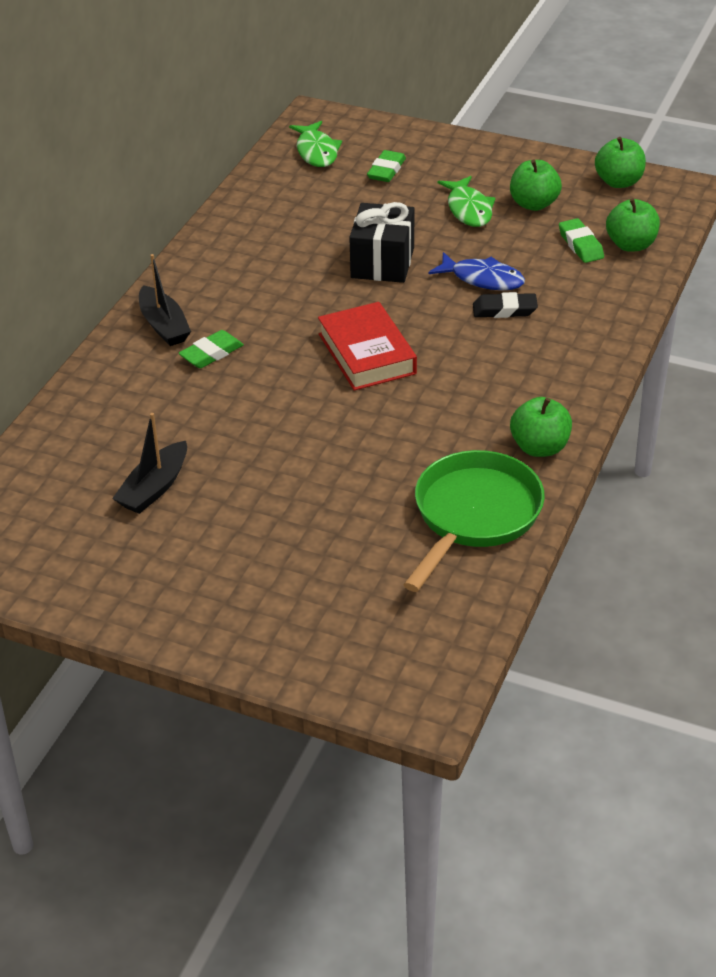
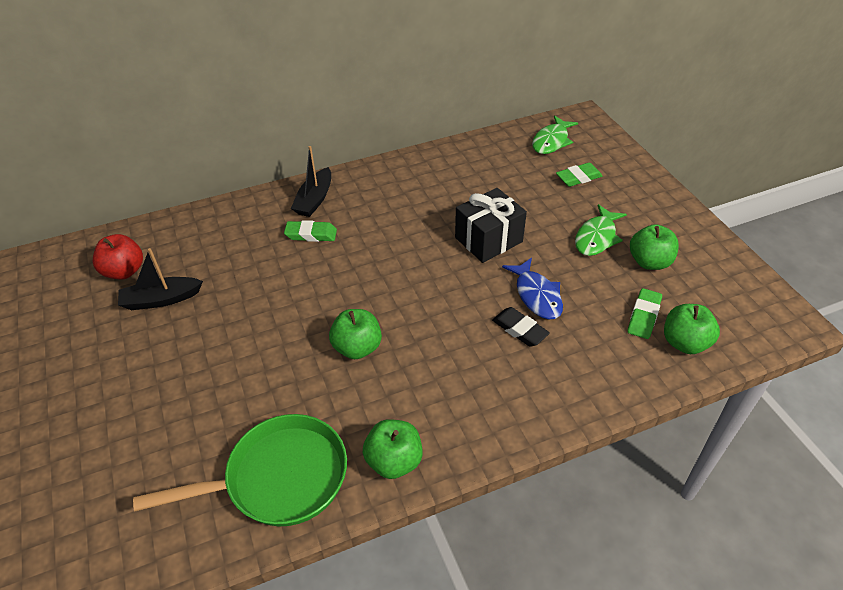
camera: 45 degrees right, 5 degrees up
red book [318,302,417,391] -> none
green apple [595,137,646,188] -> green apple moved to [329,309,382,359]
none -> red apple [93,234,143,280]

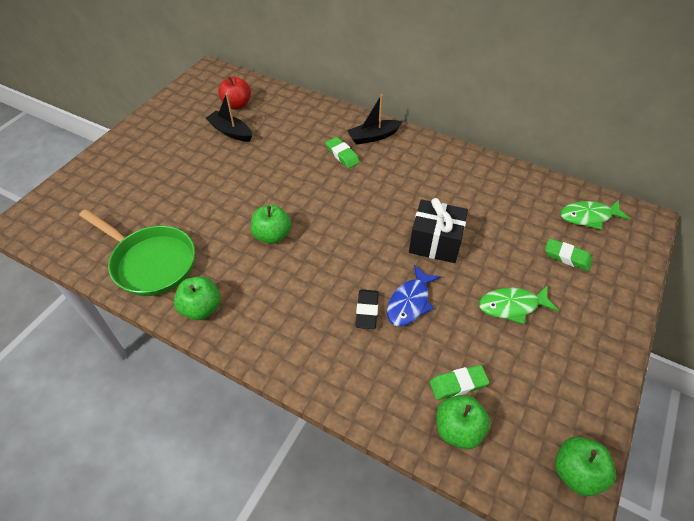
camera: 50 degrees right, 5 degrees up
green apple [630,224,679,270] -> green apple moved to [555,437,616,496]

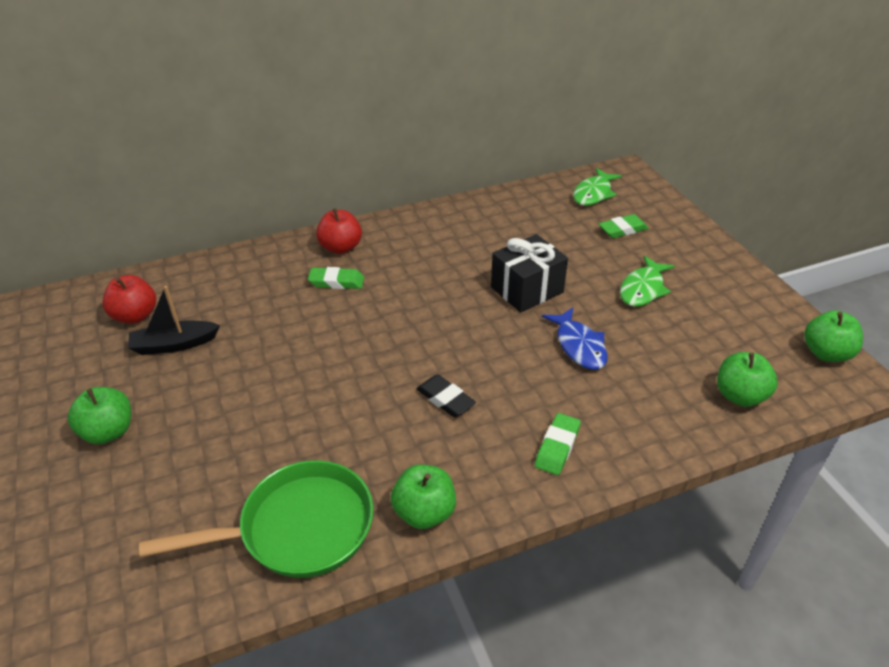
camera: 50 degrees left, 10 degrees down
green apple [251,205,291,244] -> green apple moved to [68,387,131,444]
black boat [347,94,402,145] -> red apple [316,208,362,254]
black eraser [355,289,379,329] -> black eraser moved to [416,374,476,417]
green eraser [430,365,490,400] -> green eraser moved to [535,413,581,475]

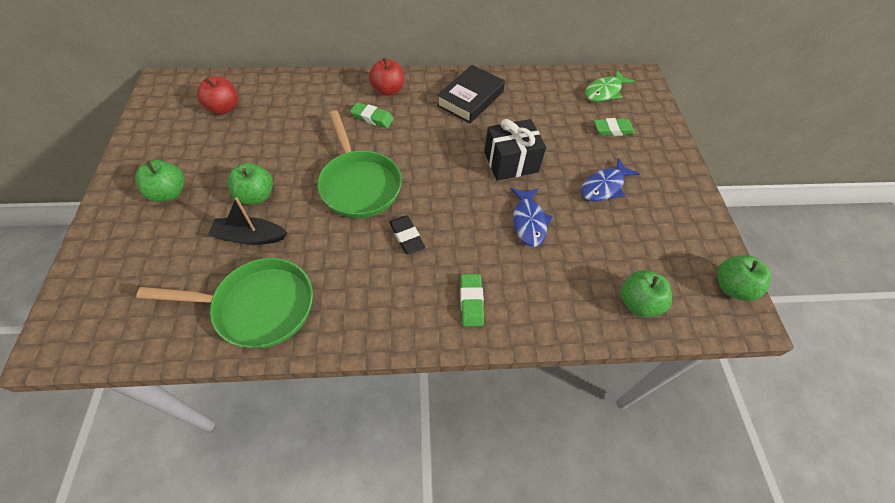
camera: 15 degrees right, 15 degrees up
black boat [128,286,220,355] -> black boat moved to [208,197,287,245]
green apple [391,465,456,529] -> green apple moved to [227,163,273,205]
green eraser [535,413,581,475] -> green eraser turned 45 degrees counterclockwise [460,274,484,327]
green fish [620,255,675,307] -> blue fish [581,158,640,202]
none -> green pan [317,110,402,218]
none -> black book [437,65,505,123]

